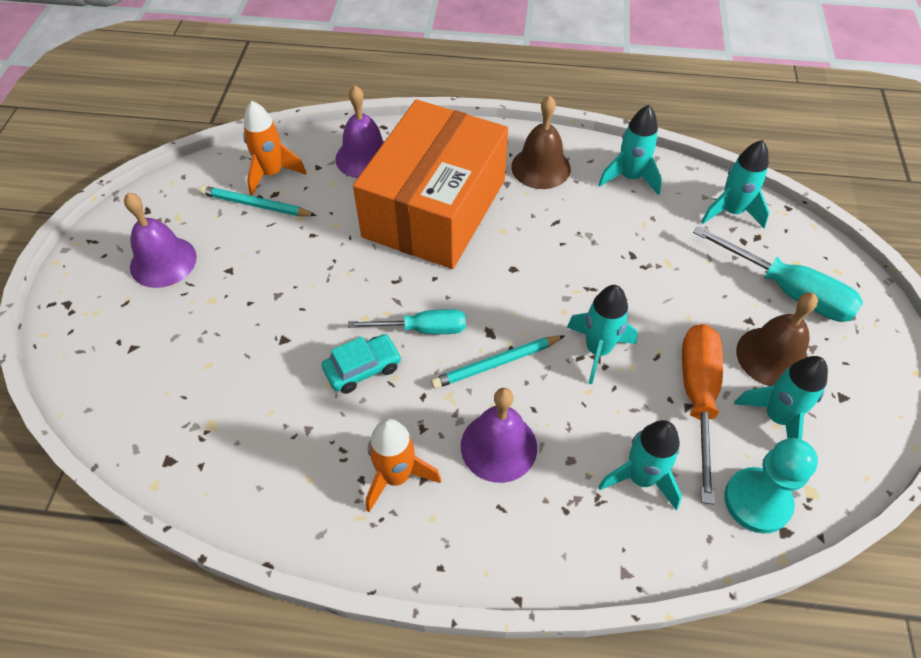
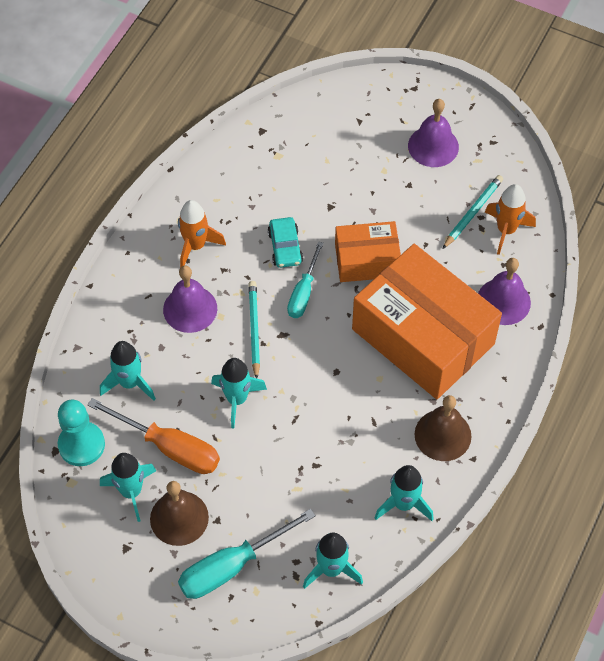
camera: 110 degrees right, 5 degrees up
none -> orange box [335,221,401,282]

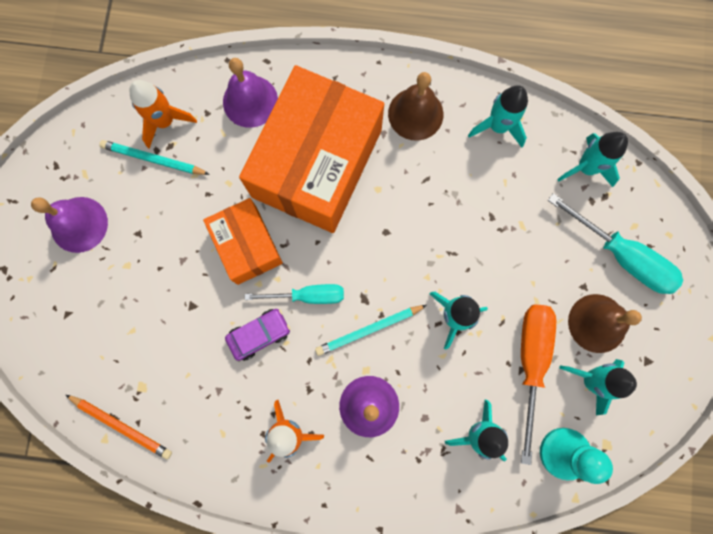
camera: 110 degrees left, 20 degrees up
turquoise car [268,217,303,268] -> purple car [225,309,290,361]
none -> orange pencil [66,395,172,460]

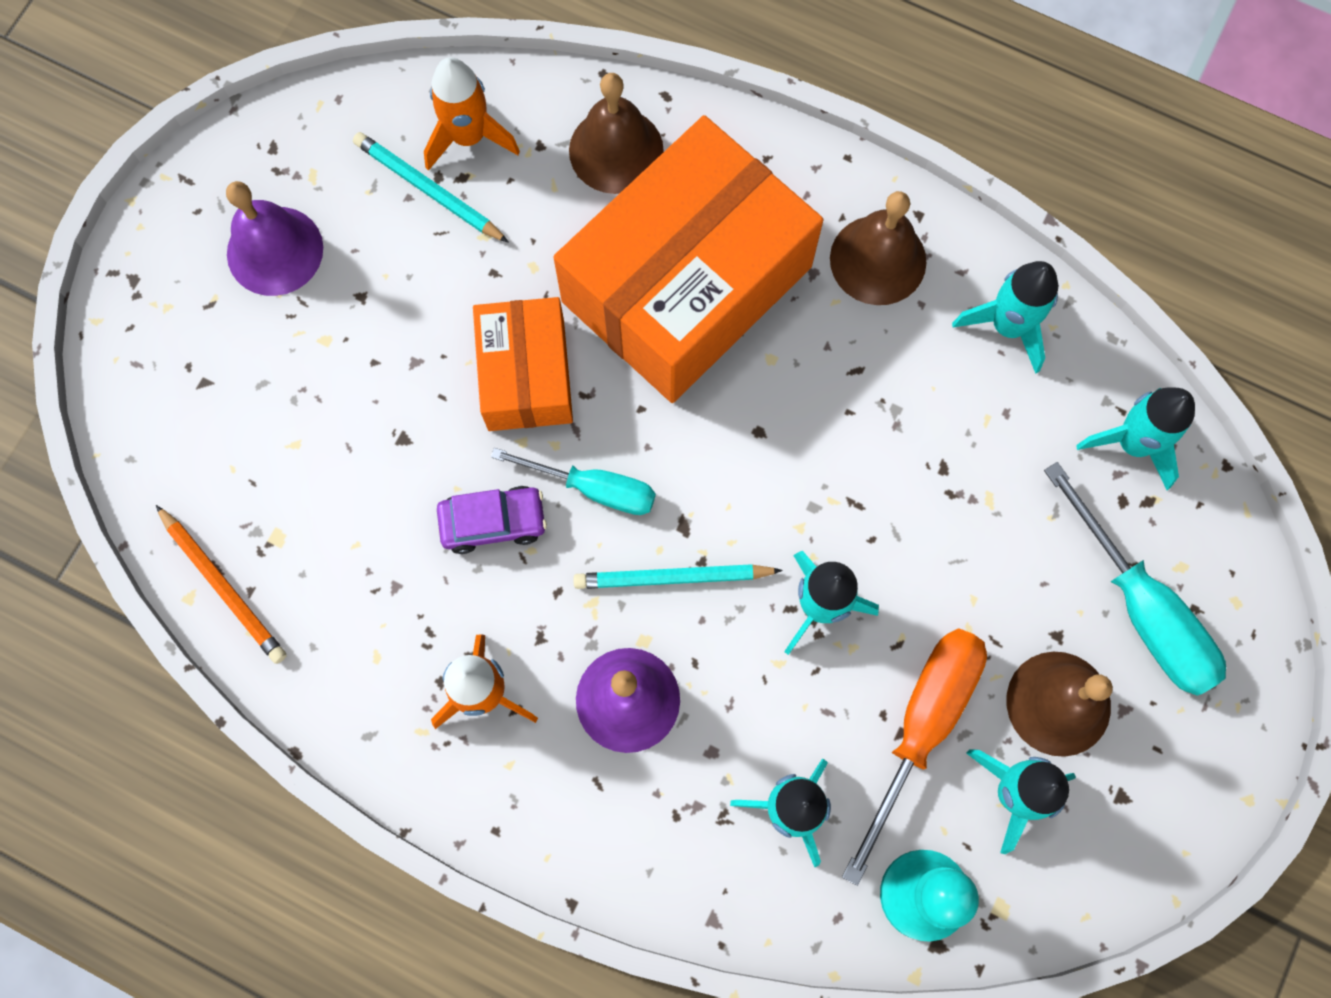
camera: 20 degrees right, 5 degrees down
purple bell [223,58,278,128] -> brown bell [569,73,664,194]

